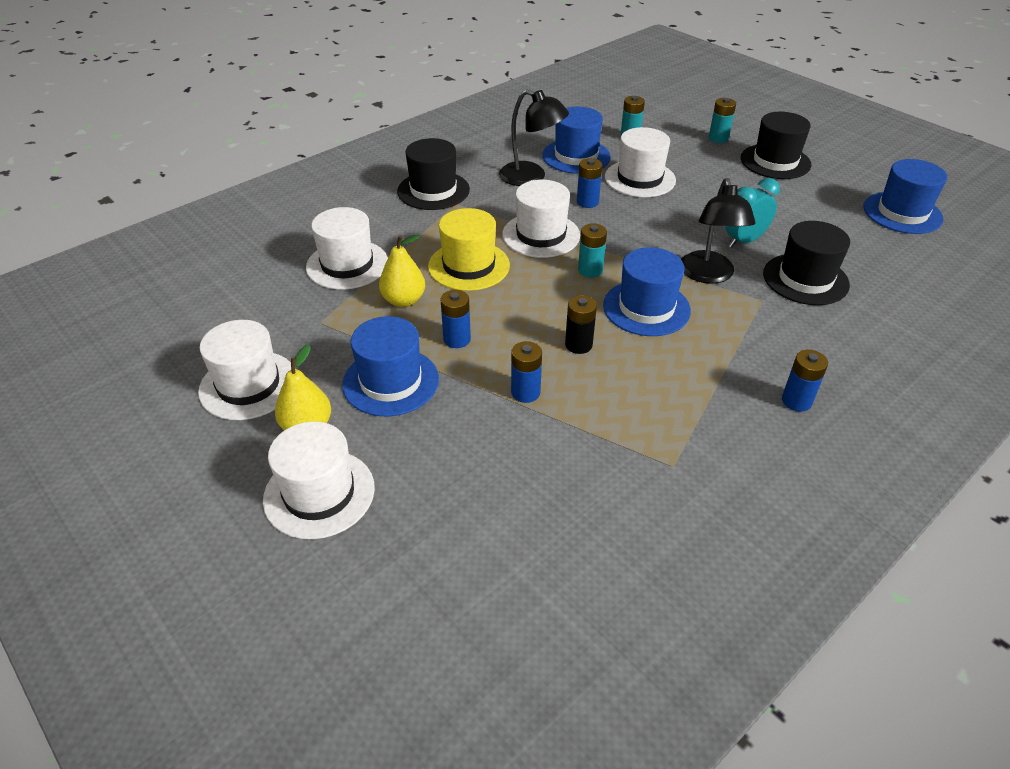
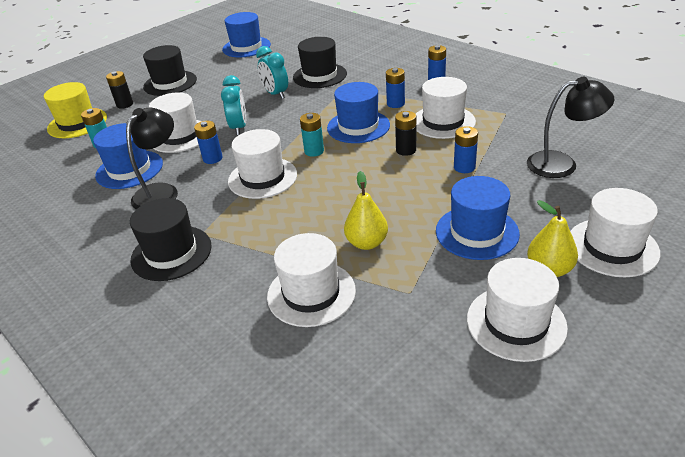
camera: 90 degrees left, 5 degrees down
yellow hat [428,208,510,291] -> yellow hat moved to [44,82,107,138]
blue battery [441,290,471,348] -> blue battery moved to [386,68,405,108]
black lamp [681,178,756,284] -> black lamp moved to [527,77,615,178]
turquoise battery [709,98,736,143] -> black battery [106,71,133,109]
none -> turquoise clock [221,75,246,135]
none -> white hat [416,77,476,139]

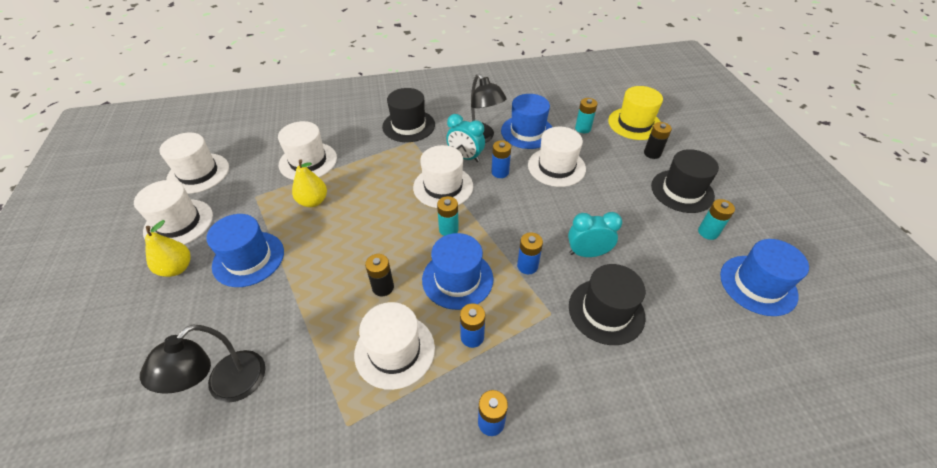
camera: 120 degrees right, 10 degrees up
turquoise clock [221,75,246,135] -> turquoise clock moved to [446,114,485,162]
blue battery [454,126,478,173] -> blue battery moved to [517,232,543,274]
white hat [570,188,660,277] -> white hat moved to [159,133,229,194]
none -> turquoise battery [698,199,735,240]

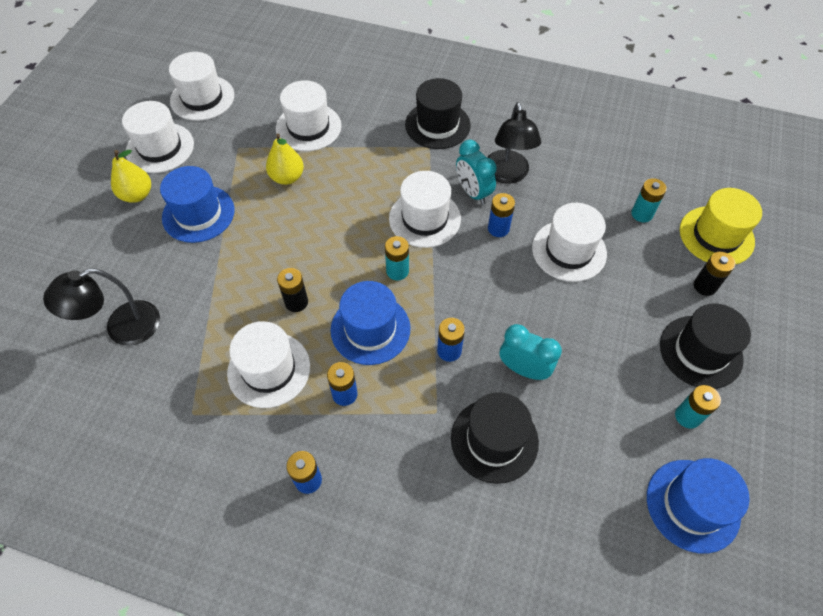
camera: 30 degrees right, 10 degrees up
blue hat [501,94,552,149] -> none

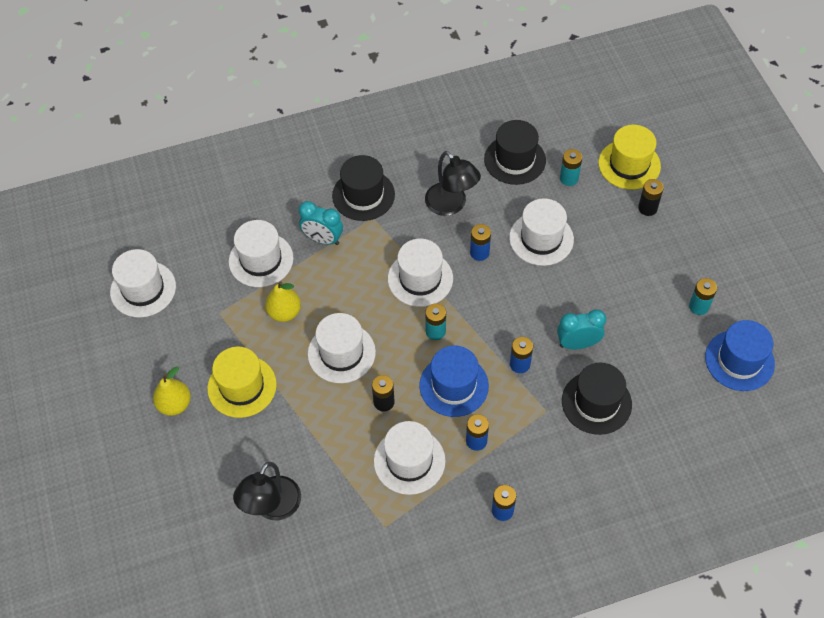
camera: 35 degrees left, 0 degrees up
white hat [122,101,194,173] -> white hat moved to [308,313,376,383]
blue hat [160,166,235,243] -> yellow hat [207,347,277,418]
turquoise clock [456,140,497,205] -> turquoise clock moved to [299,201,343,245]
black hat [660,303,751,389] -> black hat moved to [484,120,546,185]

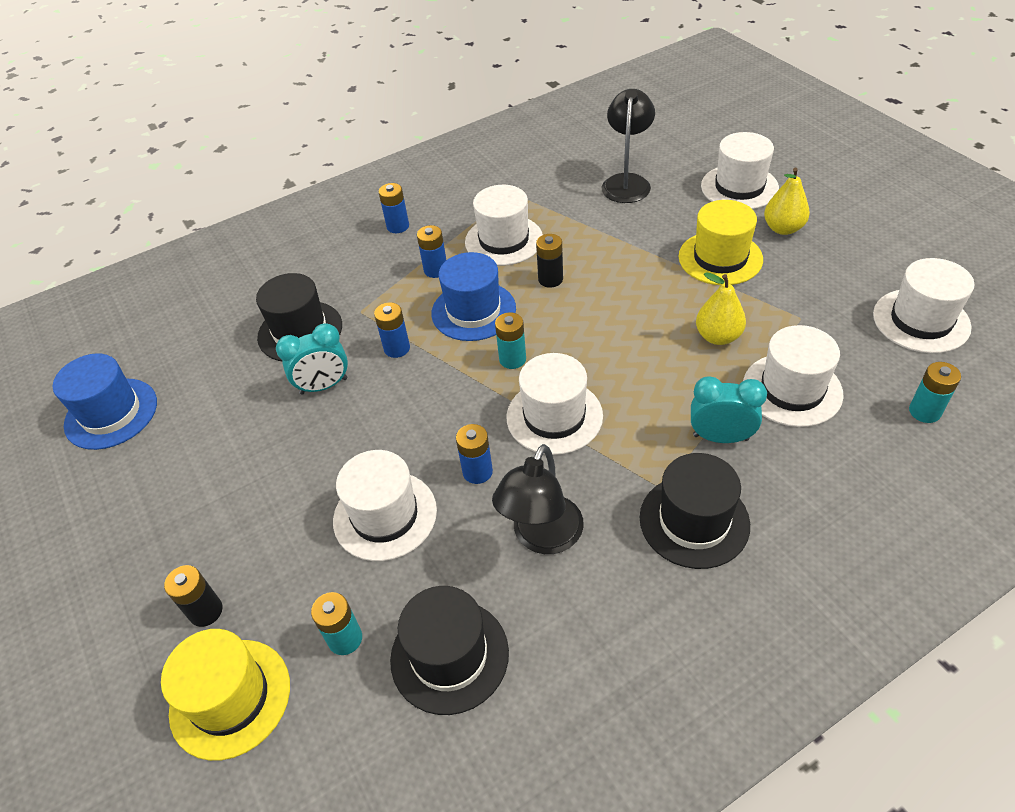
camera: 170 degrees right, 10 degrees down
white hat [308,313,376,383] -> white hat moved to [701,132,779,209]
black lamp [425,151,481,216] -> black lamp turned 105 degrees counterclockwise [492,444,584,554]
turquoise battery [689,278,717,315] -> turquoise battery moved to [909,362,961,423]

